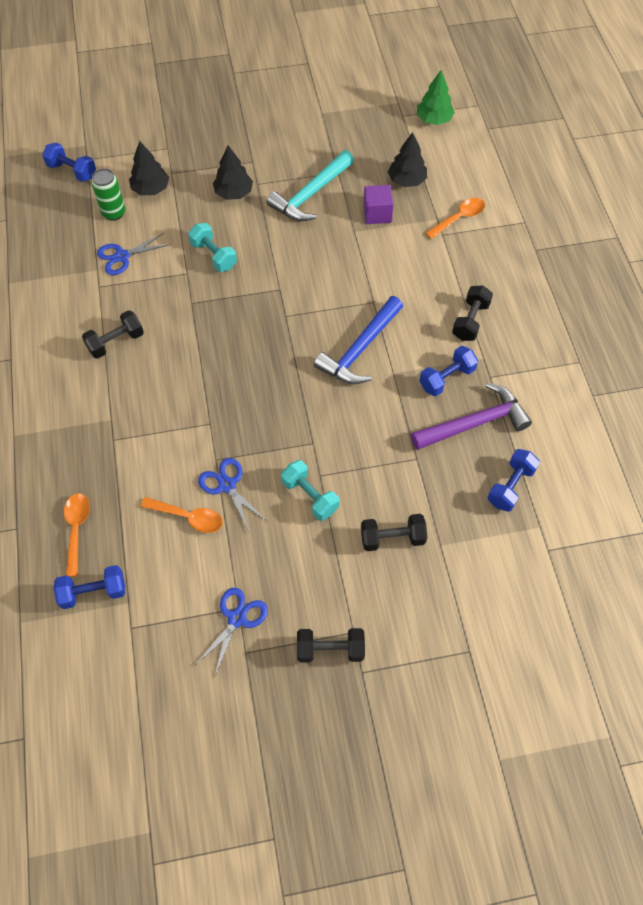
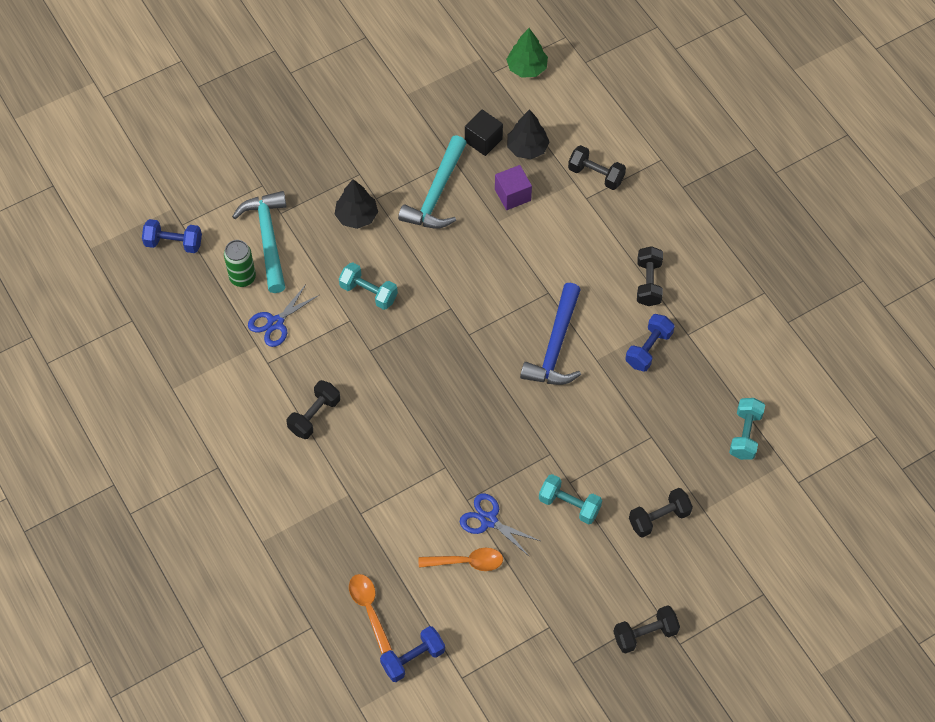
camera: 20 degrees left, 0 degrees up
black tree [129,141,169,196] -> turquoise hammer [232,191,287,293]
blue scissors [195,588,268,678] -> none
purple hammer [411,383,532,450] -> none
orange spoon [426,198,485,239] -> black dumbbell [568,145,626,190]
blue dumbbell [487,449,540,512] -> turquoise dumbbell [729,398,765,460]
none -> black cube [465,109,503,156]

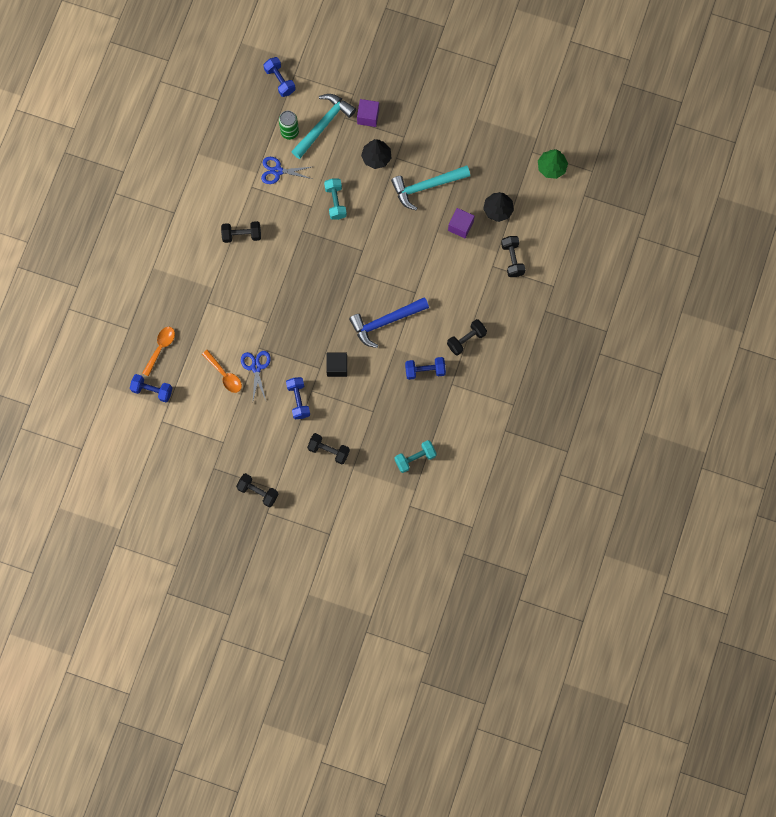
camera: 50 degrees right, 15 degrees up
black cube [465,109,503,156] -> black cube moved to [326,352,347,377]
turquoise dumbbell [539,474,602,525] -> blue dumbbell [286,377,310,419]
none -> purple cube [357,99,379,127]

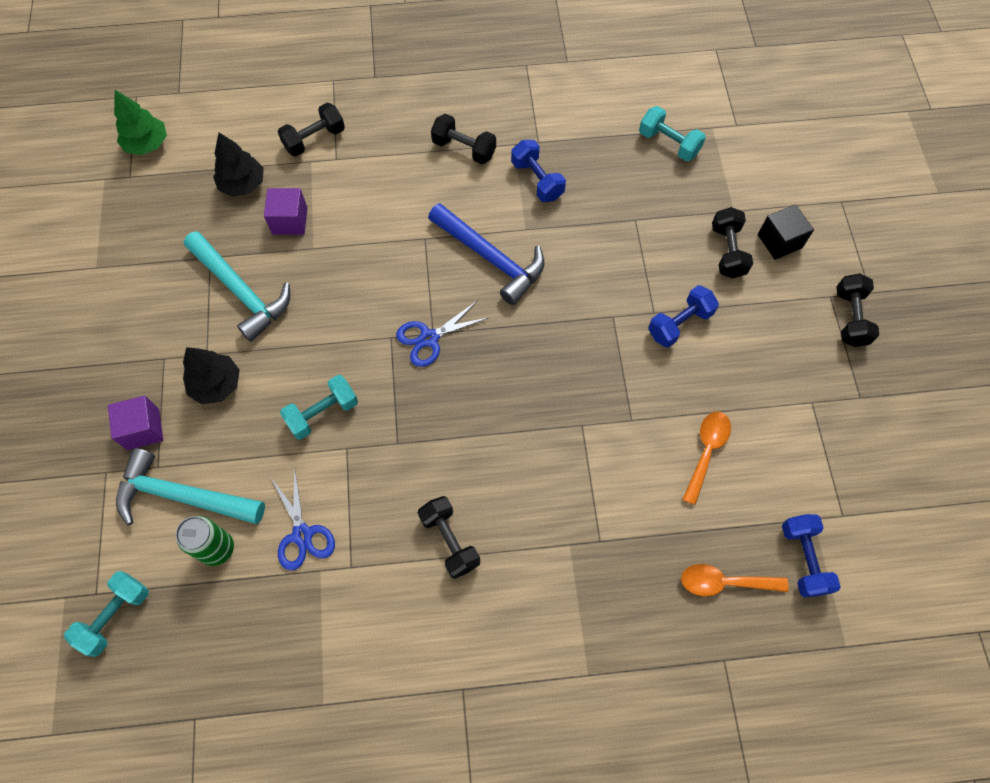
camera: 115 degrees left, 10 degrees down
blue scissors [241,351,271,400] -> blue scissors moved to [396,300,490,367]
blue dumbbell [264,57,296,97] -> turquoise dumbbell [64,571,149,657]
black cube [326,352,347,377] -> black cube moved to [758,204,814,260]

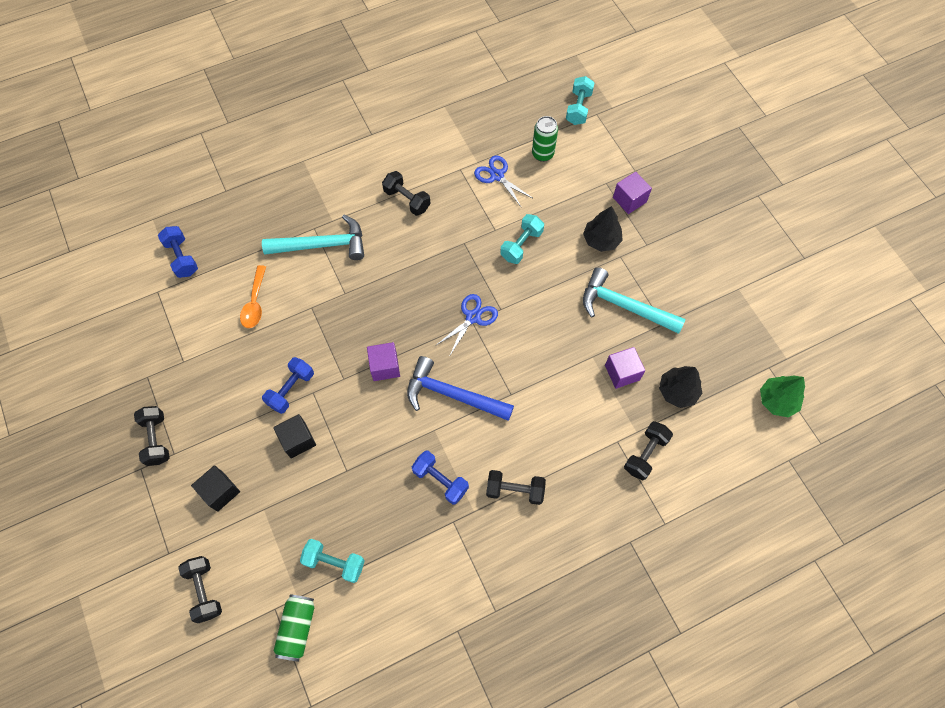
camera: 160 degrees right, 0 degrees up
turquoise hammer [116,448,265,525] -> turquoise hammer moved to [262,215,364,260]
orange spoon [681,564,789,596] -> none
black dumbbell [712,207,753,278] -> black dumbbell moved to [178,556,222,623]
none -> black cube [273,414,316,459]
none -> green can [274,594,314,662]
none -> purple cube [367,342,400,381]

